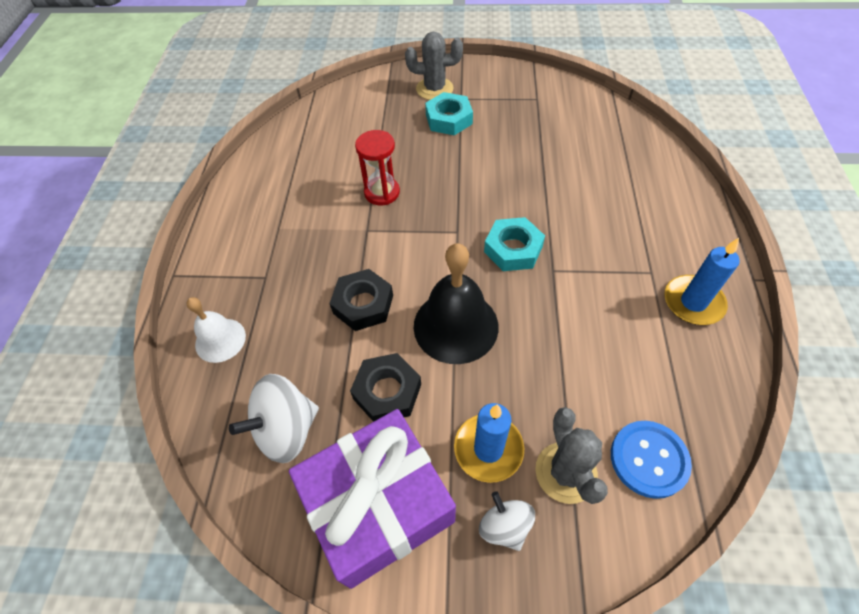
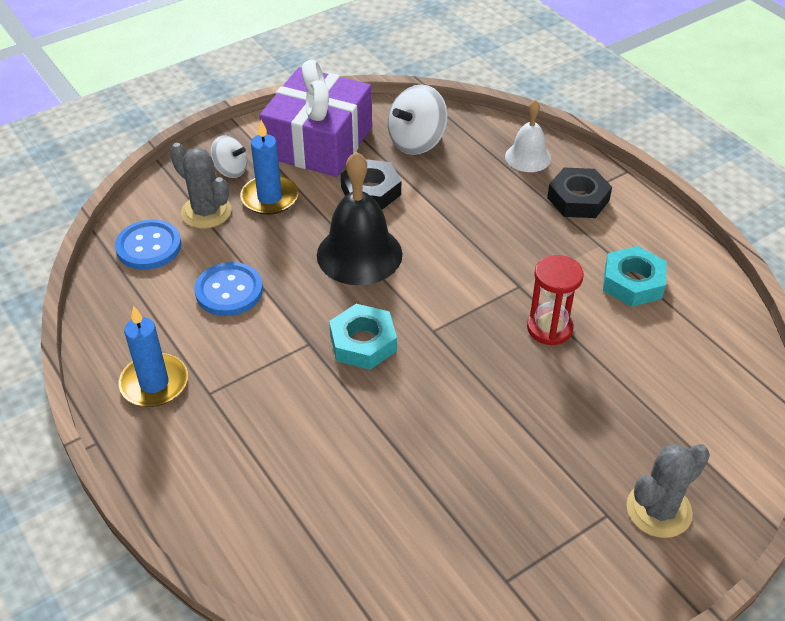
camera: 140 degrees right, 10 degrees down
white spinning top [229,374,319,463] -> white spinning top turned 150 degrees counterclockwise [388,85,448,155]
black nut [329,269,393,331] -> black nut moved to [547,167,612,218]
turquoise nut [425,92,473,135] -> turquoise nut moved to [603,246,667,307]
none -> blue button [195,262,263,316]

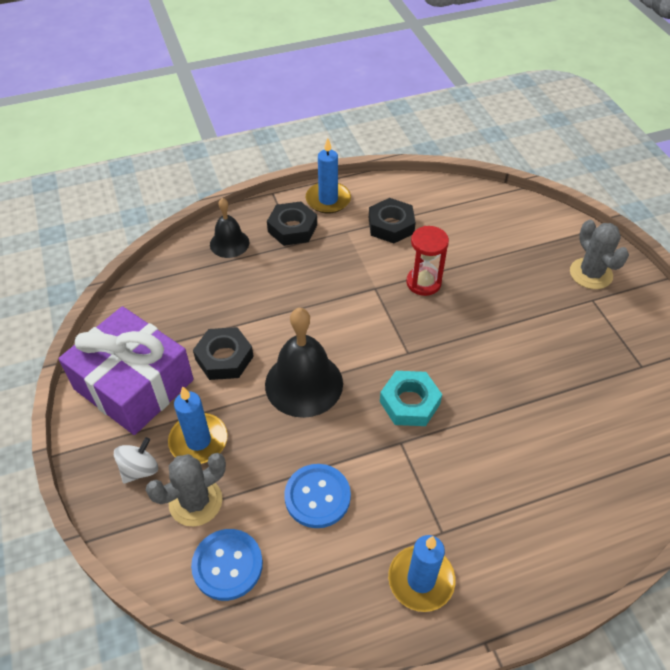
camera: 75 degrees left, 5 degrees up
white spinning top [388,85,448,155] -> none
white bell [505,100,551,172] -> black bell [210,198,249,258]
turquoise nut [603,246,667,307] -> black nut [369,198,416,243]
none -> blue candle [305,138,351,214]

